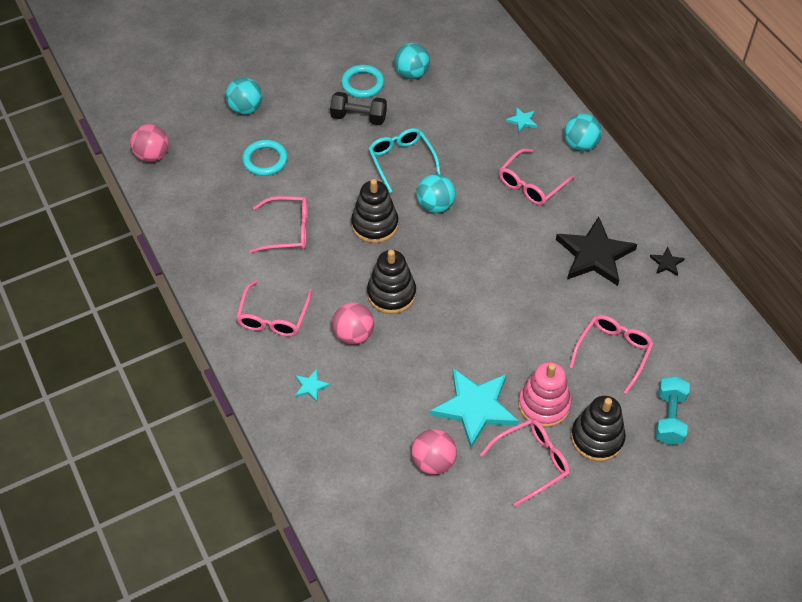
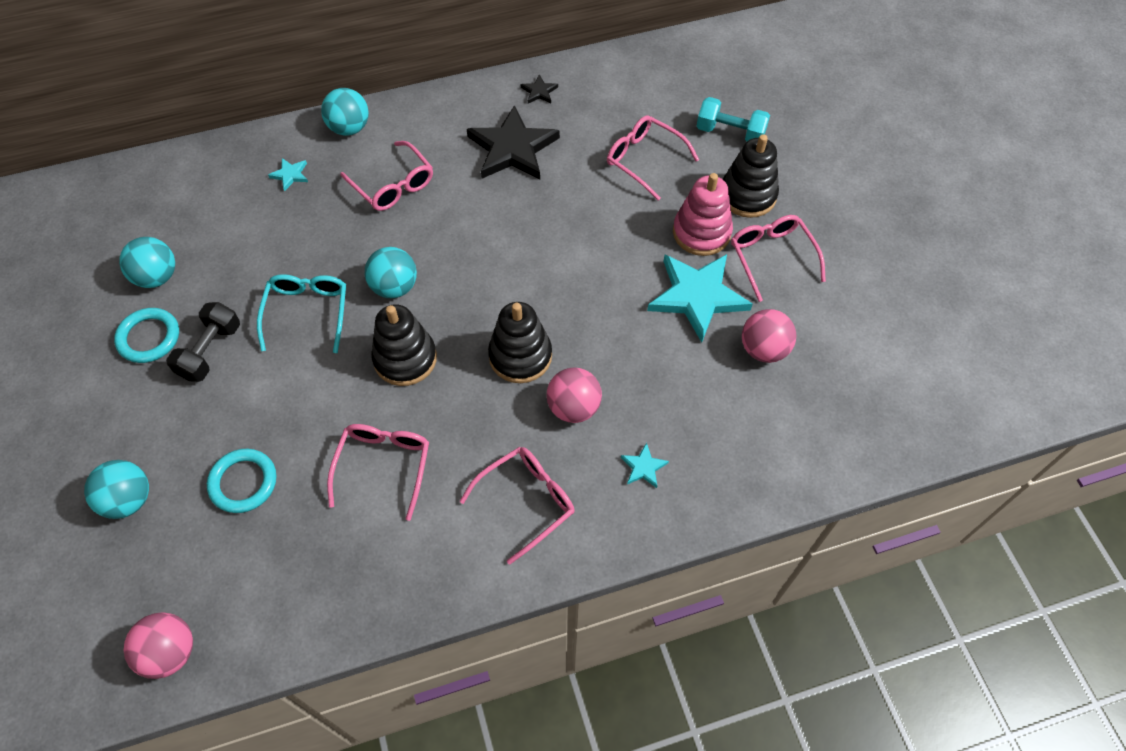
camera: 80 degrees left, 5 degrees up
pink glasses [236,280,312,337] -> pink glasses turned 60 degrees counterclockwise [459,447,575,564]
turquoise glasses [368,128,441,193] -> turquoise glasses turned 105 degrees clockwise [257,274,346,353]

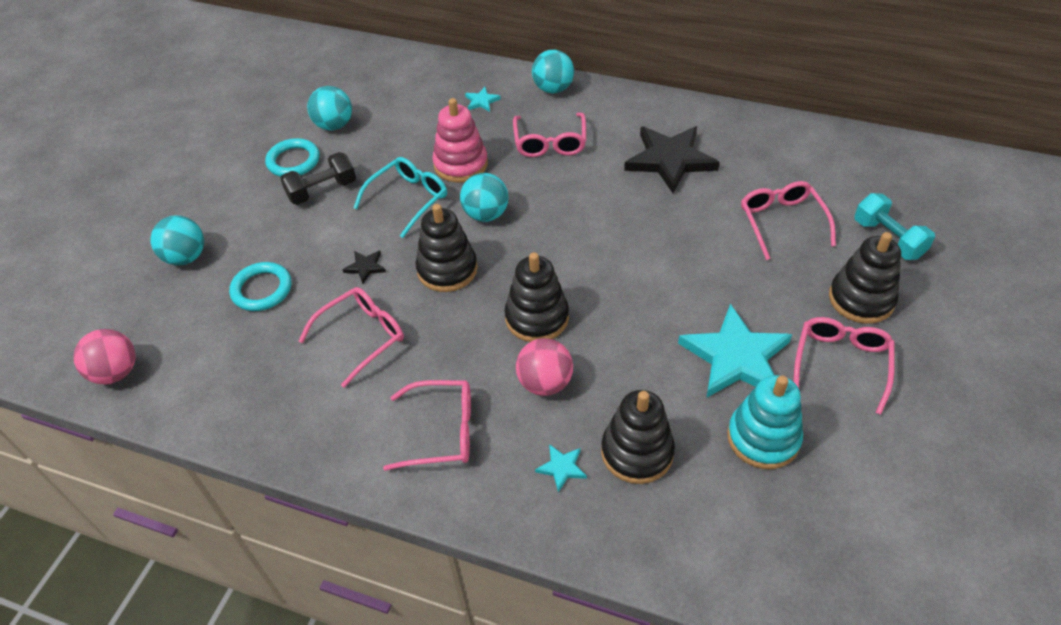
camera: 40 degrees right, 10 degrees down
black star [521,74,558,103] -> black star moved to [343,251,386,284]
pink stacking toy [673,173,733,256] -> pink stacking toy moved to [432,98,488,183]
pink ball [742,309,796,363] -> turquoise stacking toy [727,375,803,469]
none -> black stacking toy [601,390,675,484]

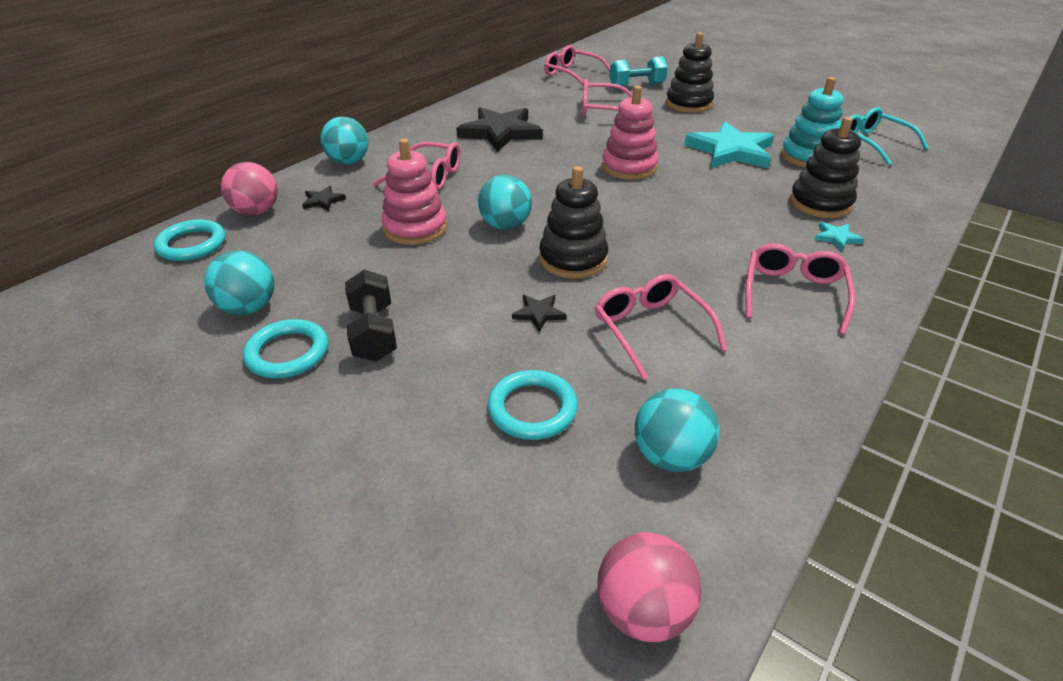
camera: 75 degrees left, 10 degrees down
turquoise ball [150,215,204,266] -> turquoise ball moved to [635,389,719,472]
turquoise glasses [353,157,447,238] -> turquoise glasses moved to [850,107,929,165]
turquoise star [465,87,501,112] -> black star [302,186,346,211]
black stacking toy [504,252,569,342] -> none
pink ball [516,338,573,396] -> pink ball moved to [221,162,278,215]
pink glasses [794,317,895,415] -> pink glasses moved to [544,45,610,86]
none -> turquoise ring [154,219,226,261]
none -> pink stacking toy [602,86,658,180]

